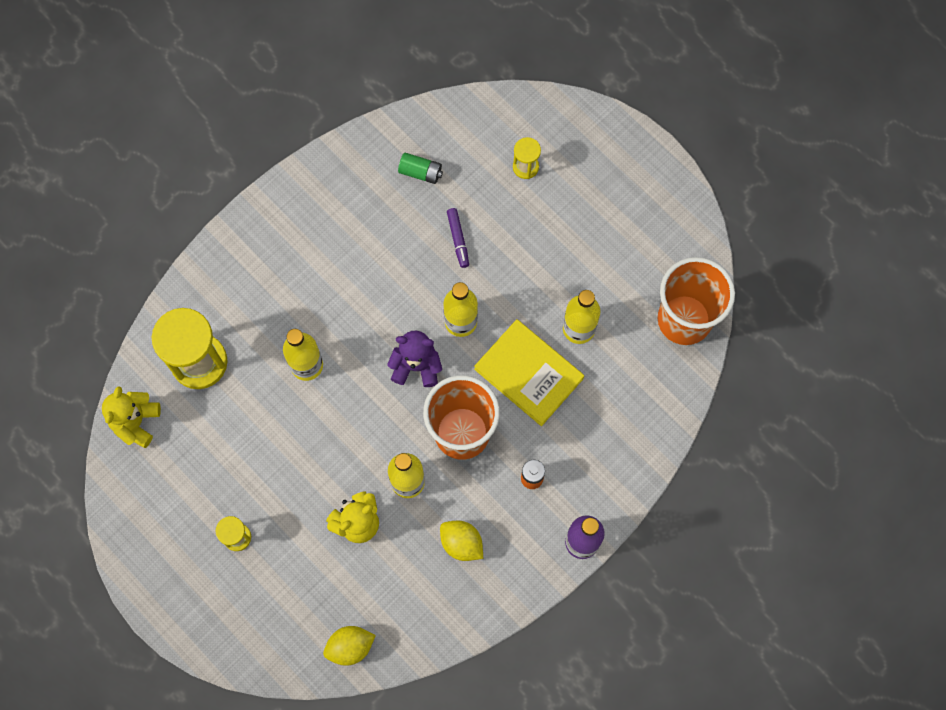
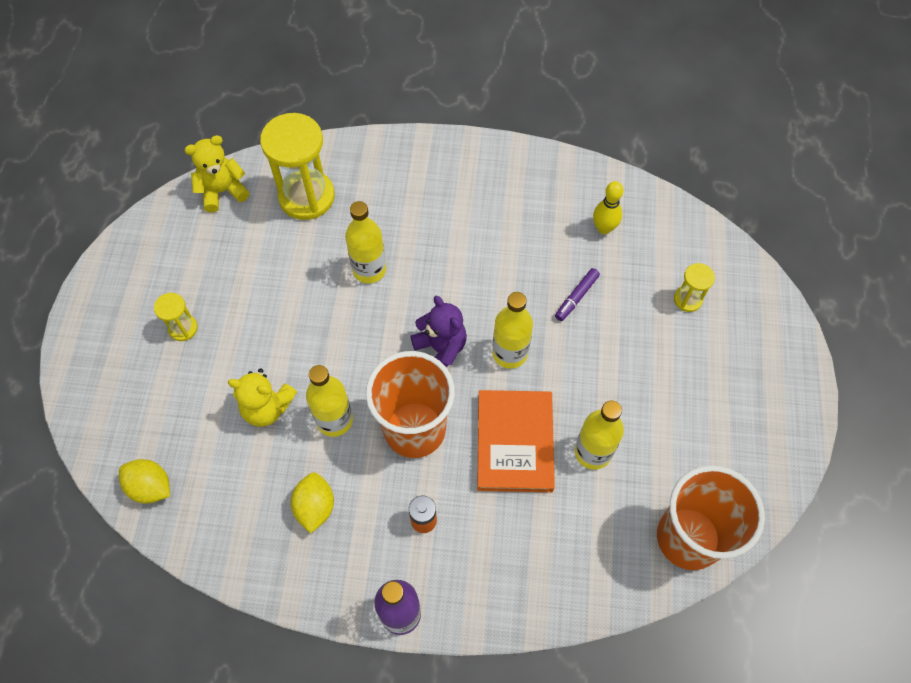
camera: 50 degrees right, 10 degrees down
green battery [398,153,443,184] -> yellow bowling pin [593,181,623,234]
yellow book [474,319,584,426] -> orange book [477,390,555,492]

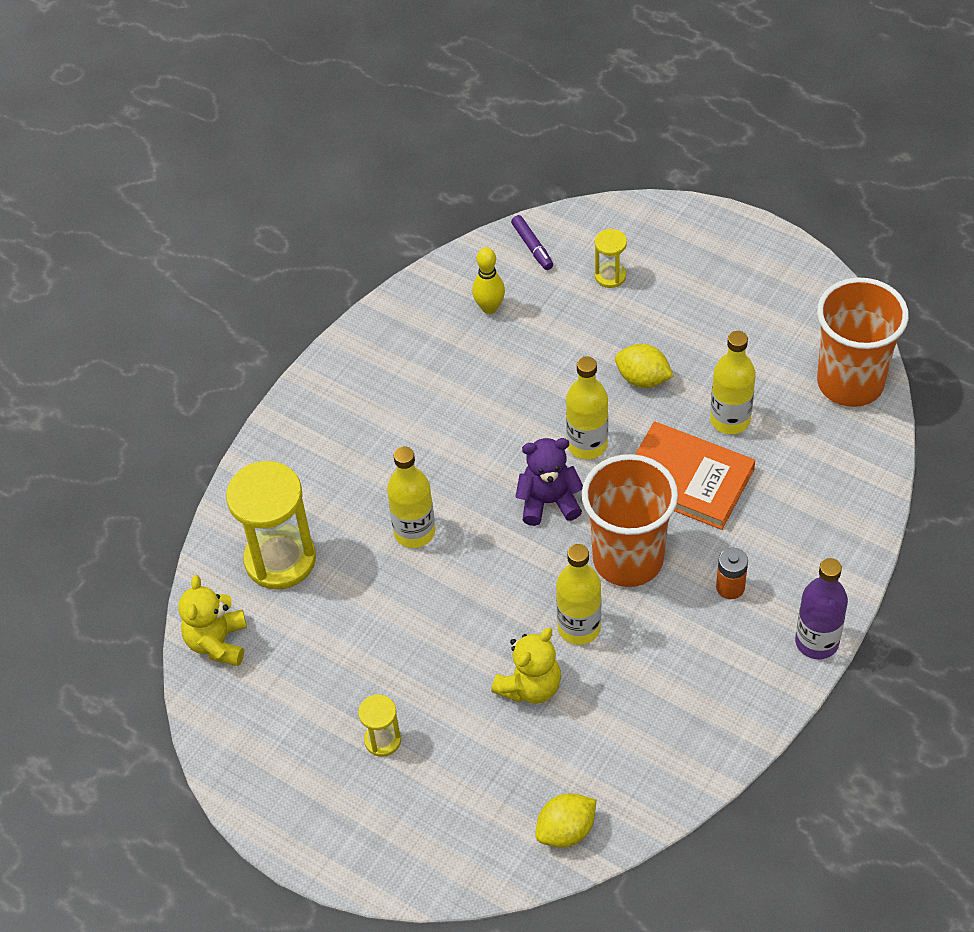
camera: 60 degrees left, 10 degrees down
yellow lemon [291,472,334,534] -> yellow lemon moved to [615,344,674,388]
purple marker [555,268,600,321] -> purple marker moved to [511,215,553,270]

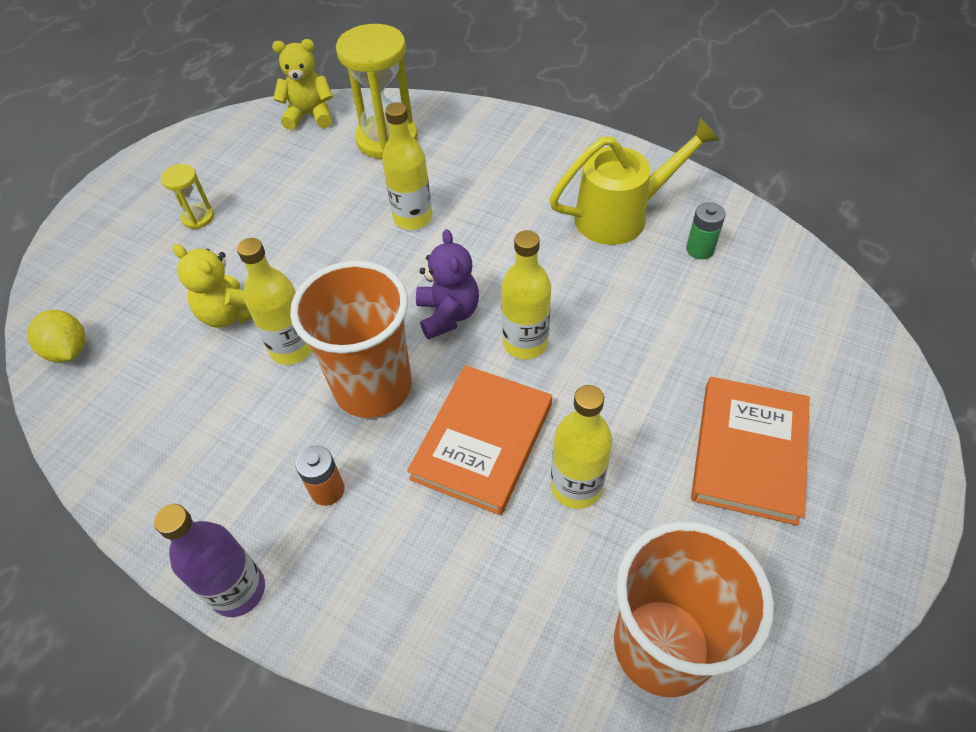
camera: 85 degrees right, 0 degrees up
yellow bowling pin [472,247,505,314] -> green battery [686,202,726,260]
purple marker [511,215,553,270] -> none
yellow hourglass [595,229,627,288] -> none
yellow lemon [615,344,674,388] -> none
none -> yellow watering can [549,118,720,245]
none -> orange book [691,377,810,526]

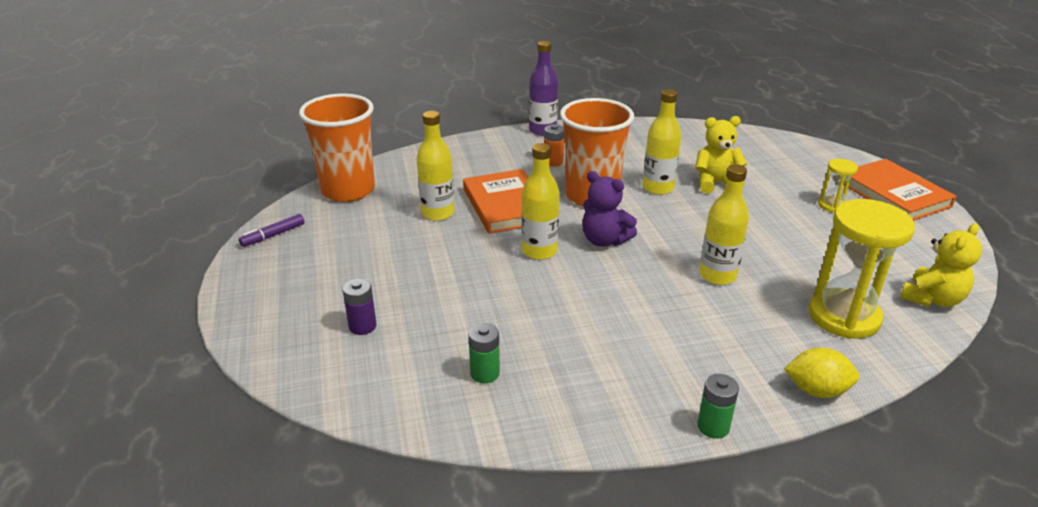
camera: 135 degrees right, 20 degrees down
yellow lemon [27,310,86,363] -> yellow lemon moved to [784,348,859,398]
yellow watering can [549,118,720,245] -> none
orange book [691,377,810,526] -> orange book moved to [844,159,957,221]
none -> purple marker [239,214,305,247]
none -> purple battery [342,279,377,335]
none -> green battery [697,374,739,439]

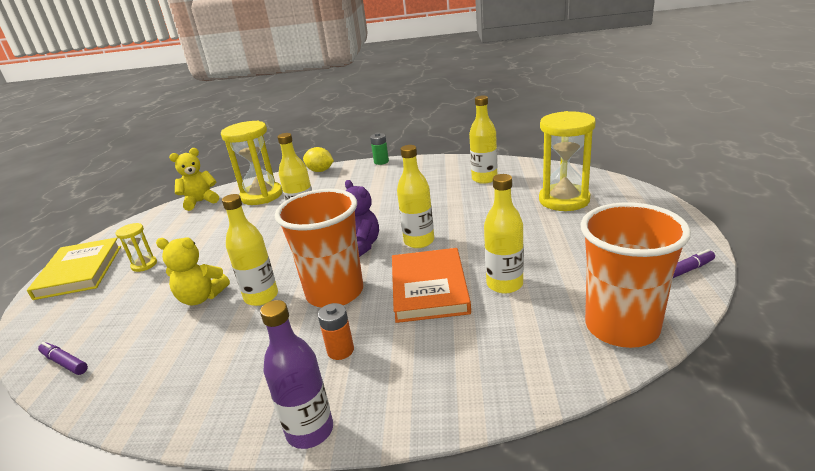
camera: 160 degrees left, 5 degrees down
purple battery [342,279,377,335] -> yellow hourglass [539,111,596,211]
green battery [468,323,500,383] -> yellow bottle [469,96,497,184]
orange book [844,159,957,221] -> yellow book [27,237,121,300]
none -> purple marker [38,342,88,375]

